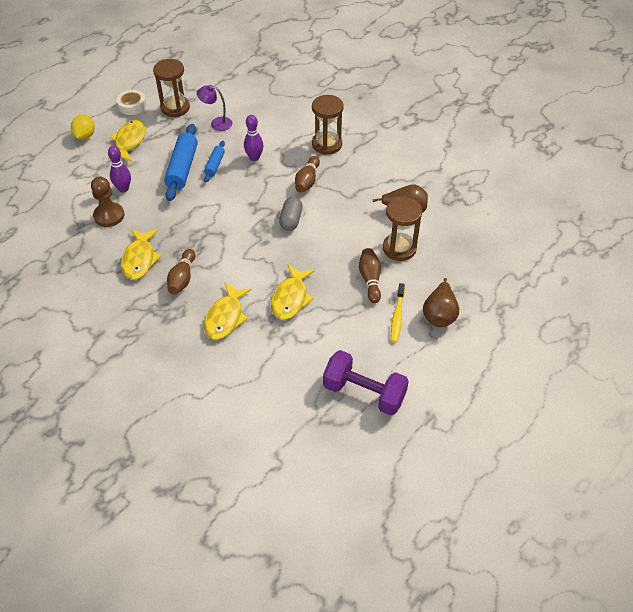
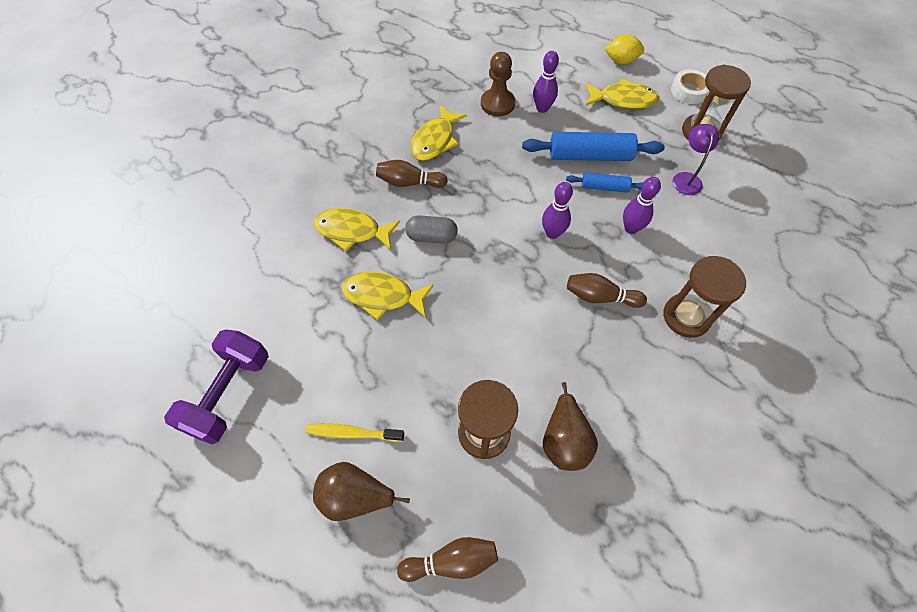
camera: 85 degrees right, 10 degrees up
yellow fish [121,229,161,280] -> yellow fish turned 60 degrees counterclockwise [410,105,467,161]
grey capsule [279,197,303,231] -> grey capsule moved to [405,215,458,243]
brown bowling pin [359,248,381,303] -> brown bowling pin moved to [397,537,498,582]
none -> purple bowling pin [542,182,573,239]

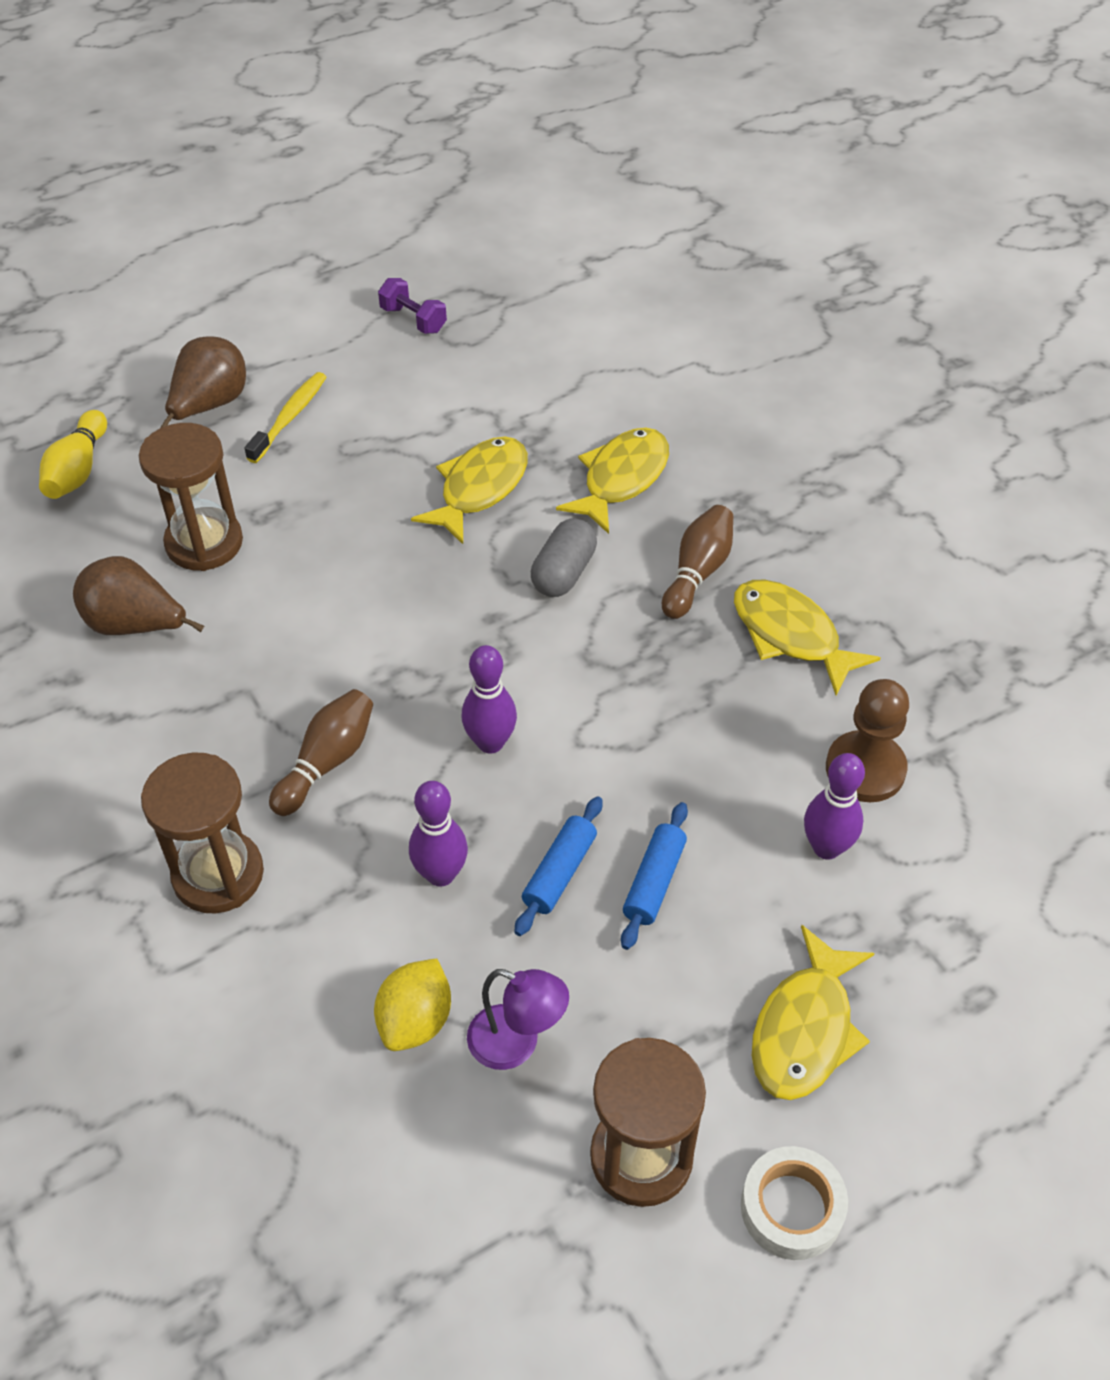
camera: 110 degrees right, 10 degrees down
purple dumbbell [164,330,269,444] -> purple dumbbell [378,278,447,334], size x0.50
brown bowling pin [397,537,498,582] -> yellow bowling pin [39,410,107,499]
blue rolling pin [522,132,665,161] -> blue rolling pin [621,802,688,950], size x0.55
yellow lemon [605,34,644,64] -> yellow lemon moved to [374,958,451,1051]

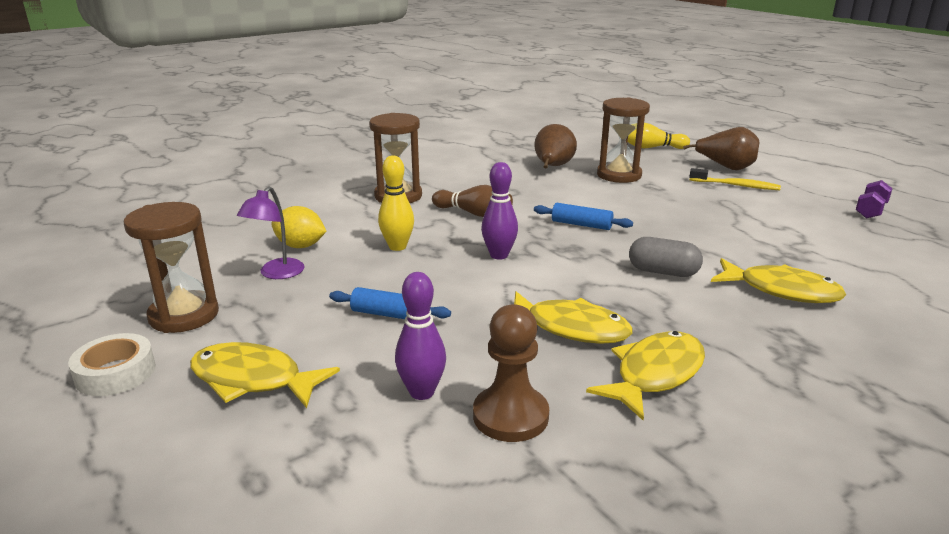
camera: 85 degrees right, 25 degrees down
purple bowling pin [409,781,468,887] -> yellow bowling pin [378,155,414,251]
yellow fish [411,437,528,544] -> yellow fish moved to [514,291,632,343]
blue rolling pin [515,796,603,936] -> blue rolling pin moved to [534,203,633,230]
brown bowling pin [662,505,733,619] -> none

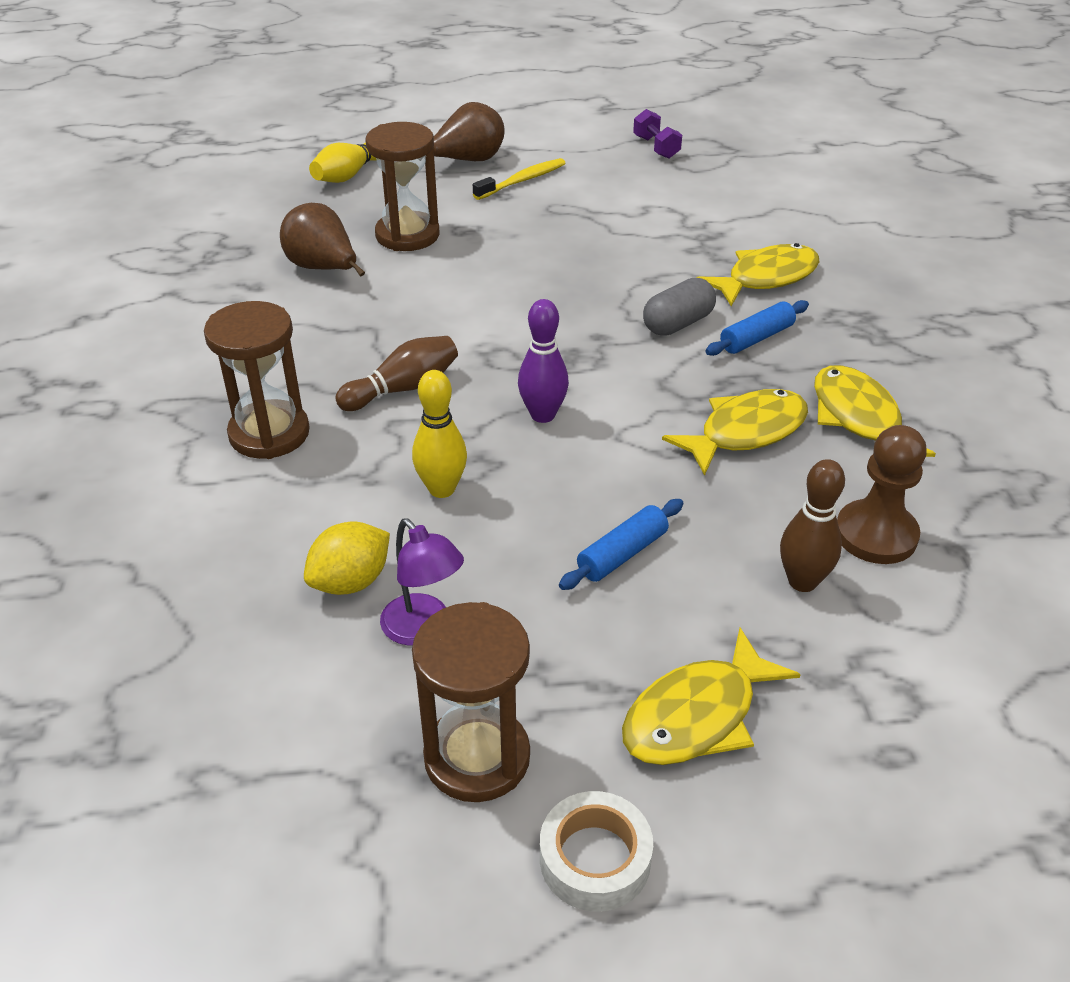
camera: 60 degrees left, 15 degrees up
purple bowling pin [395,272,446,400] -> brown bowling pin [780,459,845,592]
blue rolling pin [534,203,633,230] -> blue rolling pin moved to [705,300,809,356]

